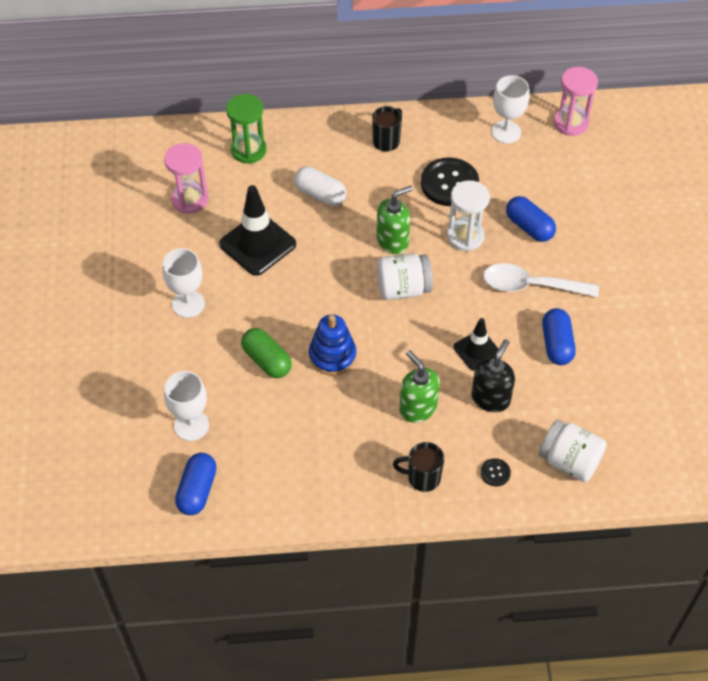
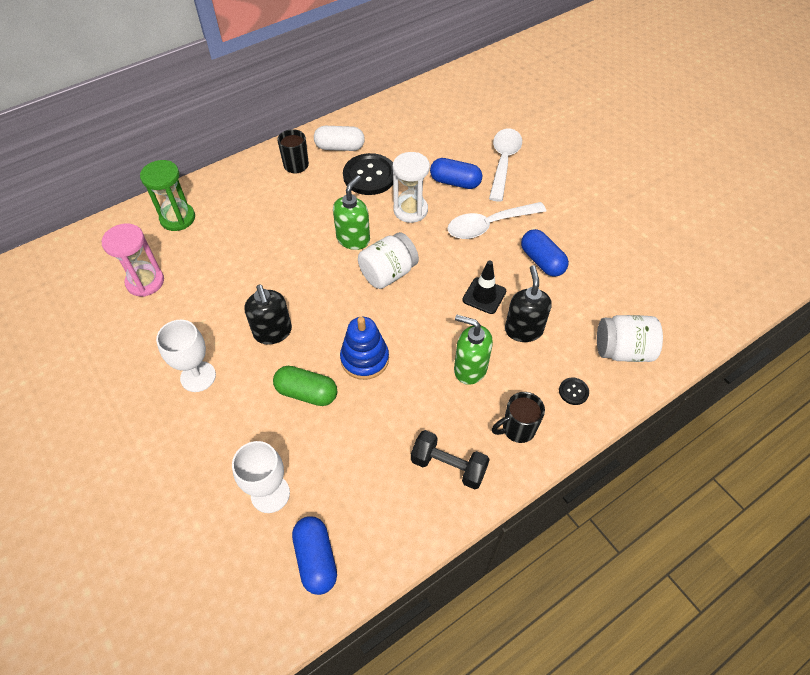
camera: 30 degrees left, 0 degrees up
black traffic cone [219,185,296,276] -> none
white capsule [294,166,346,206] -> white capsule moved to [314,126,365,151]
white goblet [491,75,529,144] -> none
pink hourglass [554,67,598,136] -> none
none -> black soap dispenser [244,285,292,345]
none -> black dumbbell [411,430,490,489]
none -> white spoon [489,128,522,202]

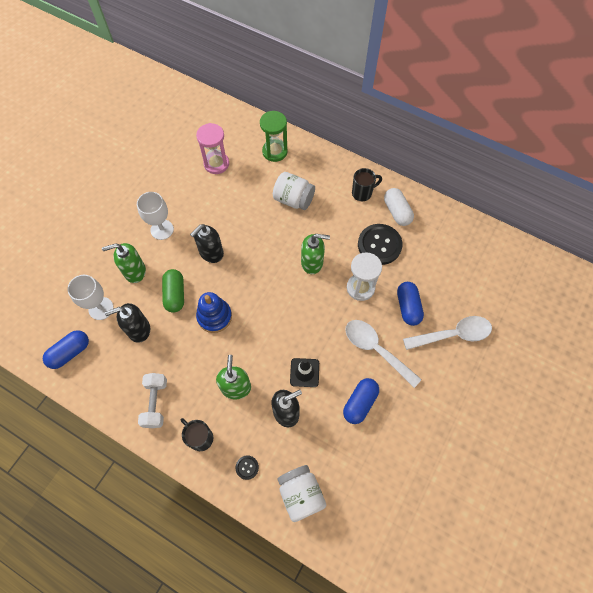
camera: 65 degrees right, 10 degrees up
white jar [358,232,419,289] -> white jar moved to [273,172,315,210]
black dumbbell [411,430,490,489] -> white dumbbell [138,373,167,428]
none -> green soap dispenser [102,243,146,283]
none -> black soap dispenser [105,303,150,343]

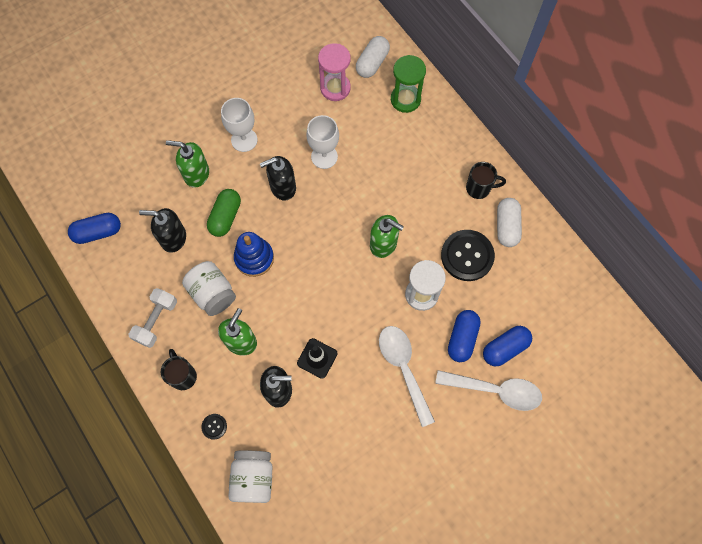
camera: 25 degrees right, 5 degrees up
white goblet [68,275,113,320] -> white goblet moved to [306,115,339,169]
white jar [273,172,315,210] -> white jar moved to [182,261,236,316]
blue capsule [343,378,379,424] -> blue capsule moved to [483,326,532,366]
none -> white capsule [356,36,390,78]

